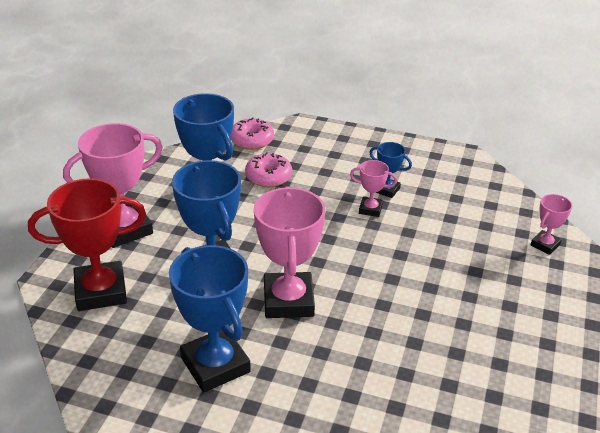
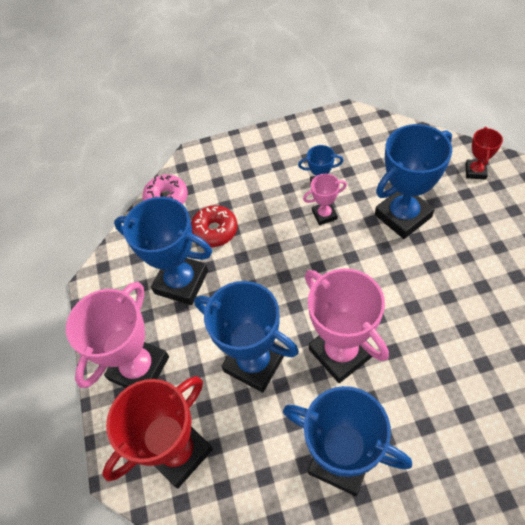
camera: 25 degrees left, 20 degrees up
pink donut [245,152,292,187] -> red donut [191,205,237,247]
pink trophy [531,194,572,255] -> red trophy [465,127,503,179]
none -> blue trophy [375,124,452,239]

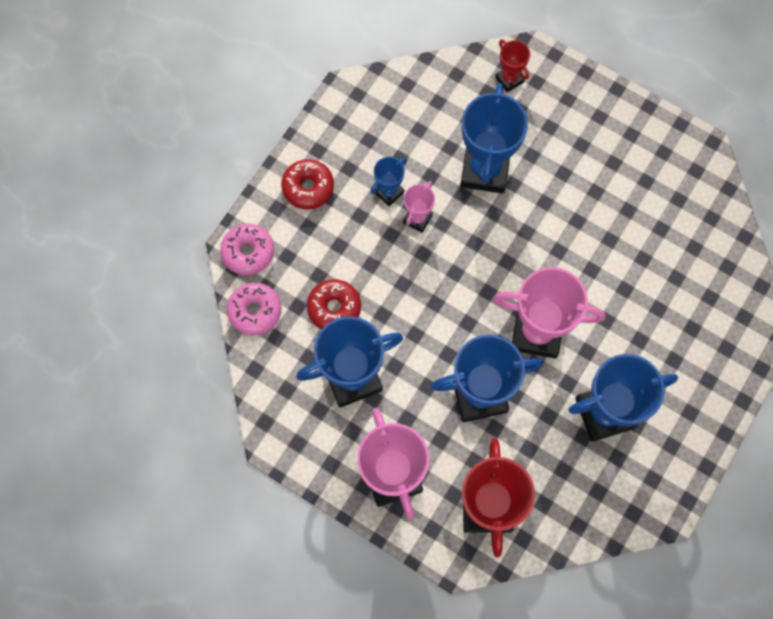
camera: 50 degrees left, 15 degrees up
none -> pink donut [220,224,274,275]
none -> red donut [281,159,334,210]

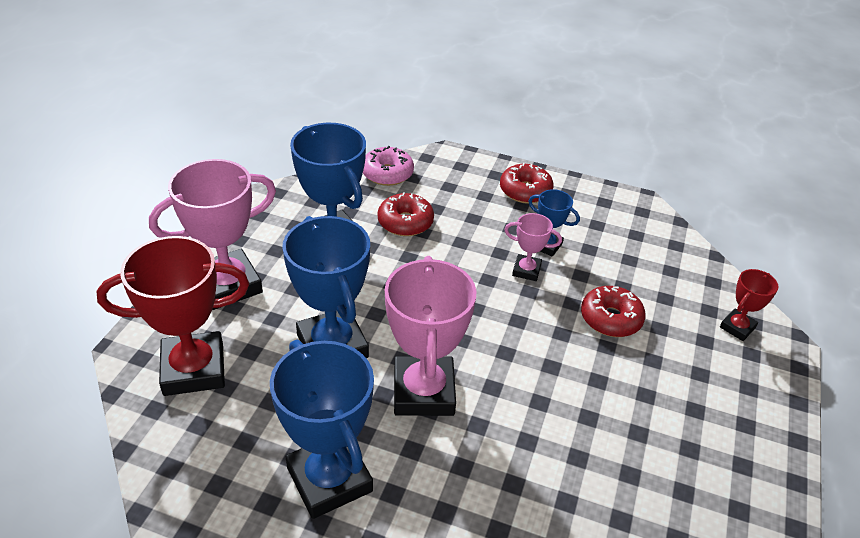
camera: 75 degrees right, 30 degrees down
pink donut [220,224,274,275] -> none
blue trophy [460,83,528,194] -> red donut [581,286,646,337]

